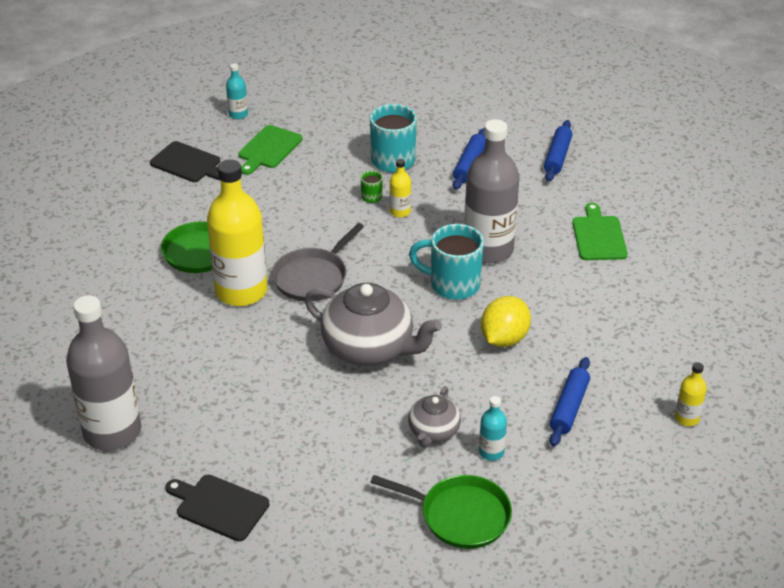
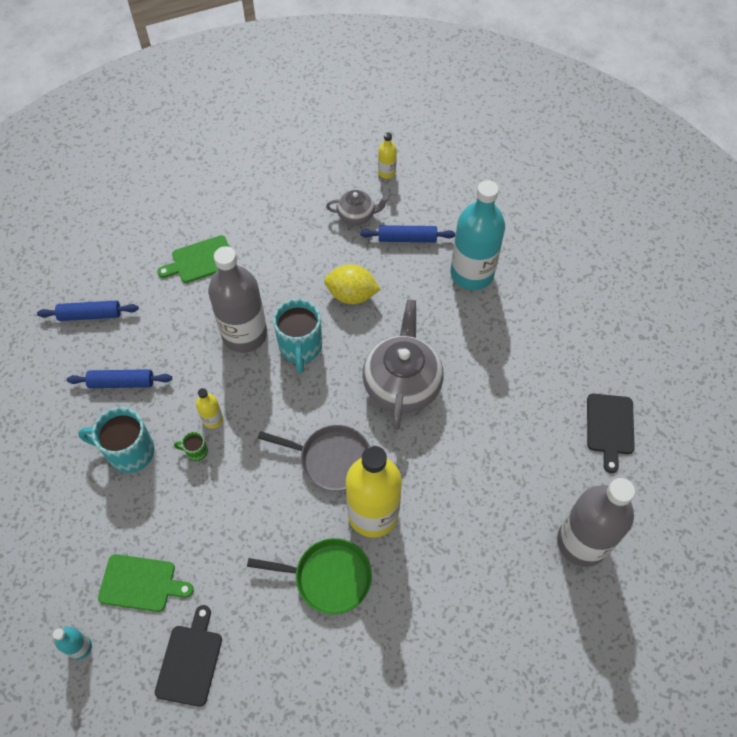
camera: 110 degrees left, 20 degrees up
green pan [370,475,512,549] -> none
grey teapot [408,386,461,447] -> grey teapot moved to [326,190,390,225]
turquoise bottle [479,396,507,461] -> turquoise bottle [451,180,505,290], size x2.32

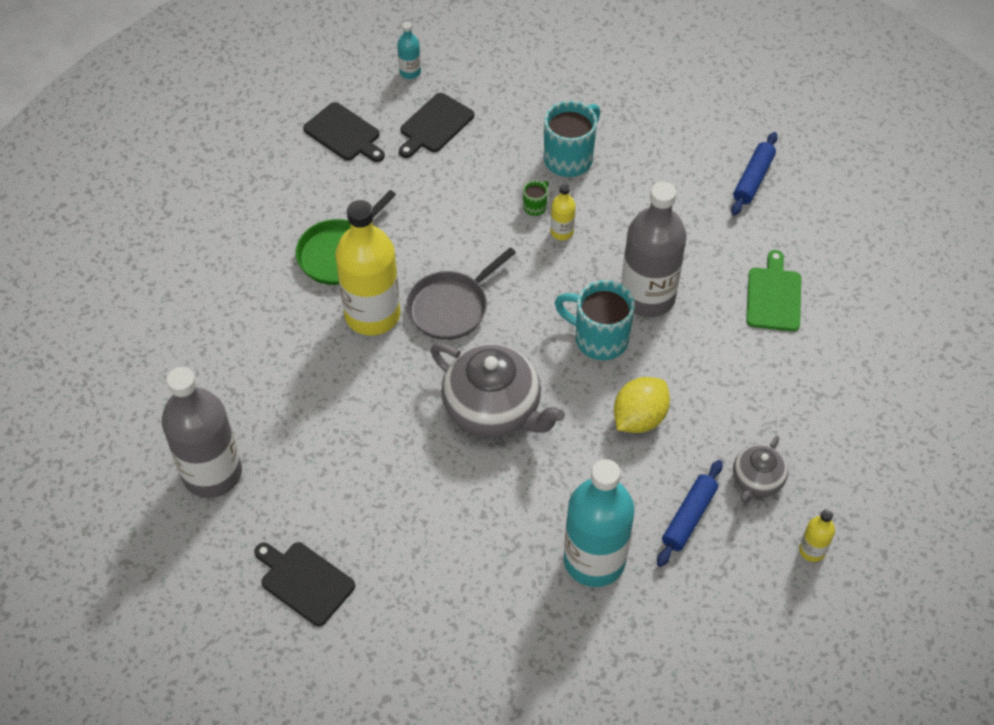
camera: 120 degrees right, 5 degrees down
blue rolling pin [67,369,172,388] -> none
green cutting board [98,554,194,612] -> black cutting board [399,93,474,158]

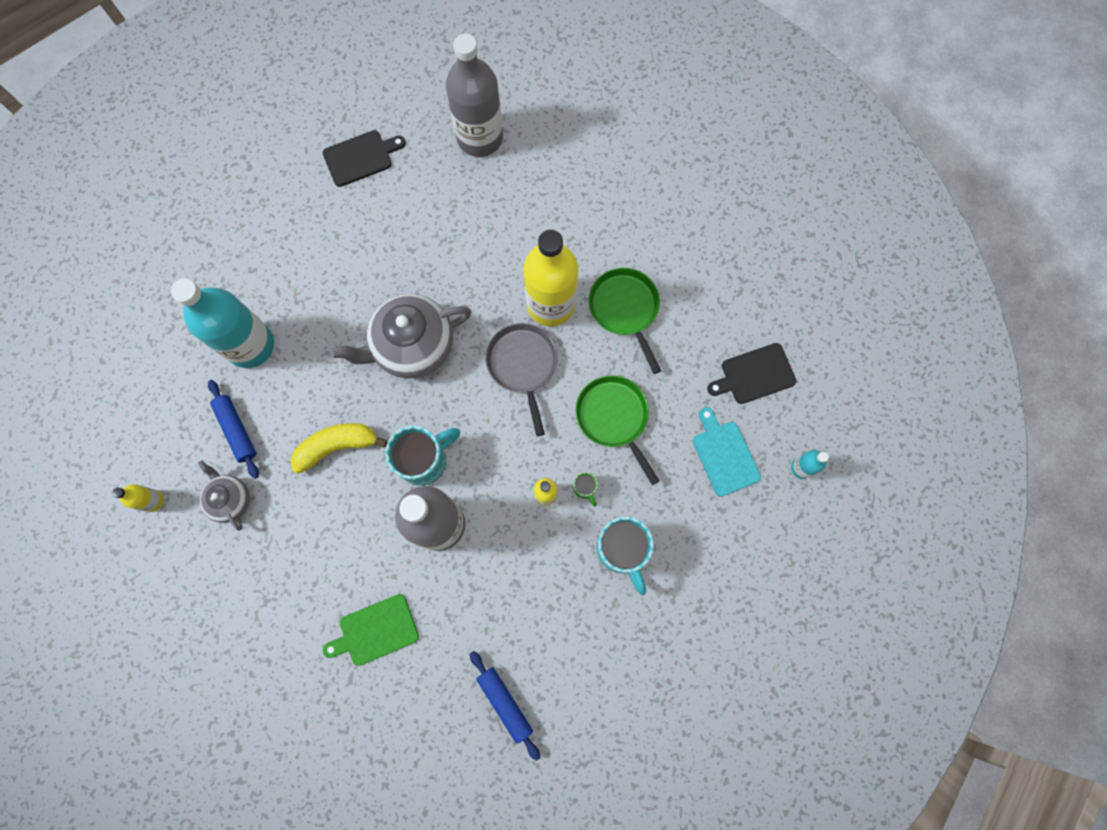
camera: 120 degrees right, 20 degrees up
black cutting board [399,93,474,158] -> turquoise cutting board [693,407,761,497]
yellow lemon [614,377,670,433] -> yellow banana [290,423,388,474]
green cutting board [746,250,801,332] -> green cutting board turned 120 degrees clockwise [323,594,419,666]
none -> green pan [575,376,659,485]

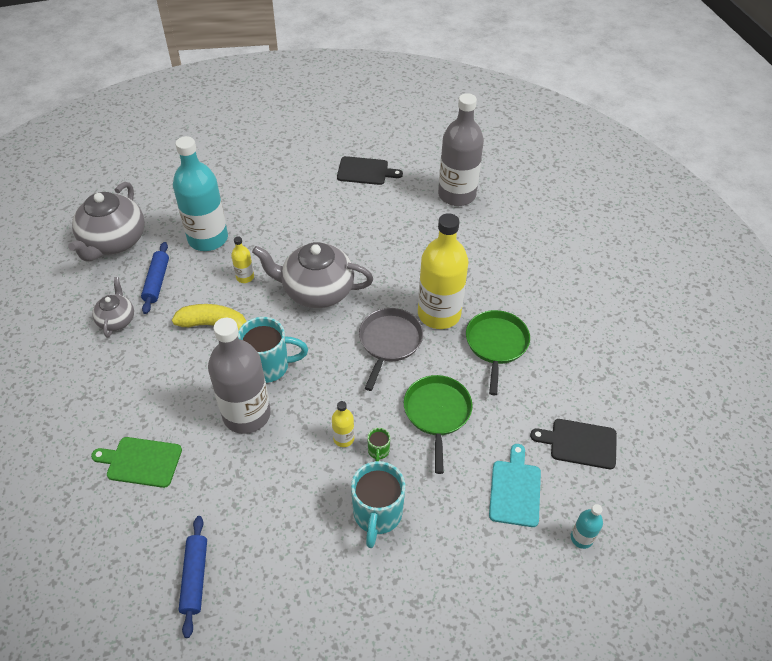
camera: 30 degrees right, 25 degrees down
yellow bottle [112,484,164,512] -> yellow bottle moved to [231,237,254,283]
none -> grey teapot [68,182,145,262]

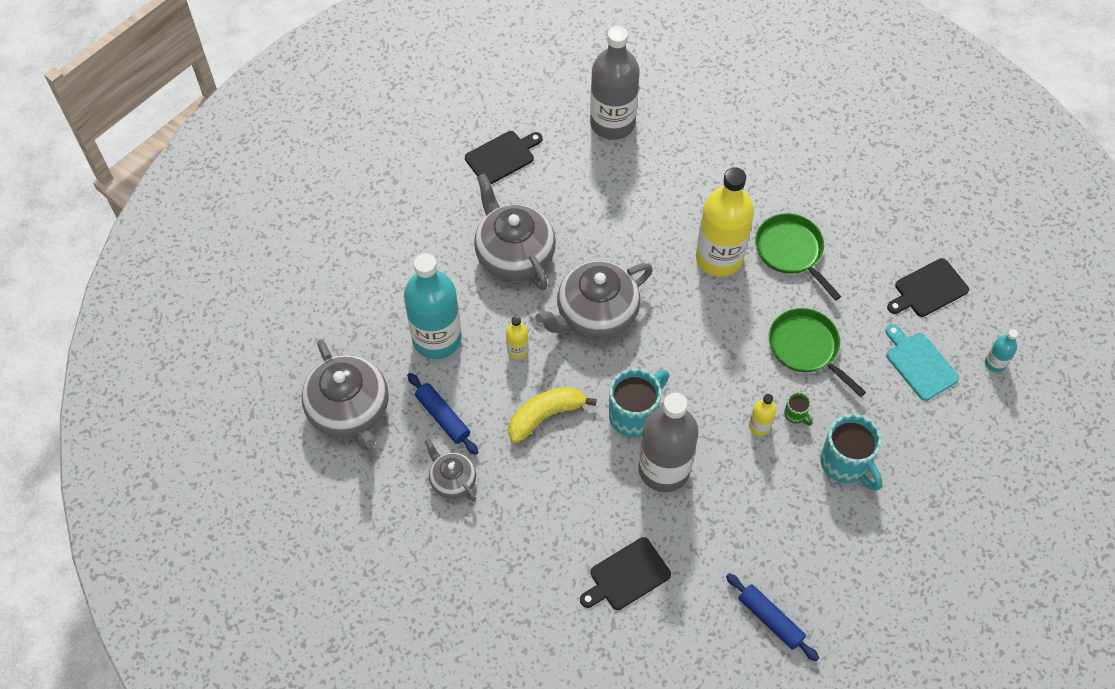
camera: 40 degrees left, 10 degrees up
green cutting board [91,437,182,488] -> black cutting board [580,537,671,610]
grey pan [359,308,423,391] -> none
none -> grey teapot [474,173,556,290]

